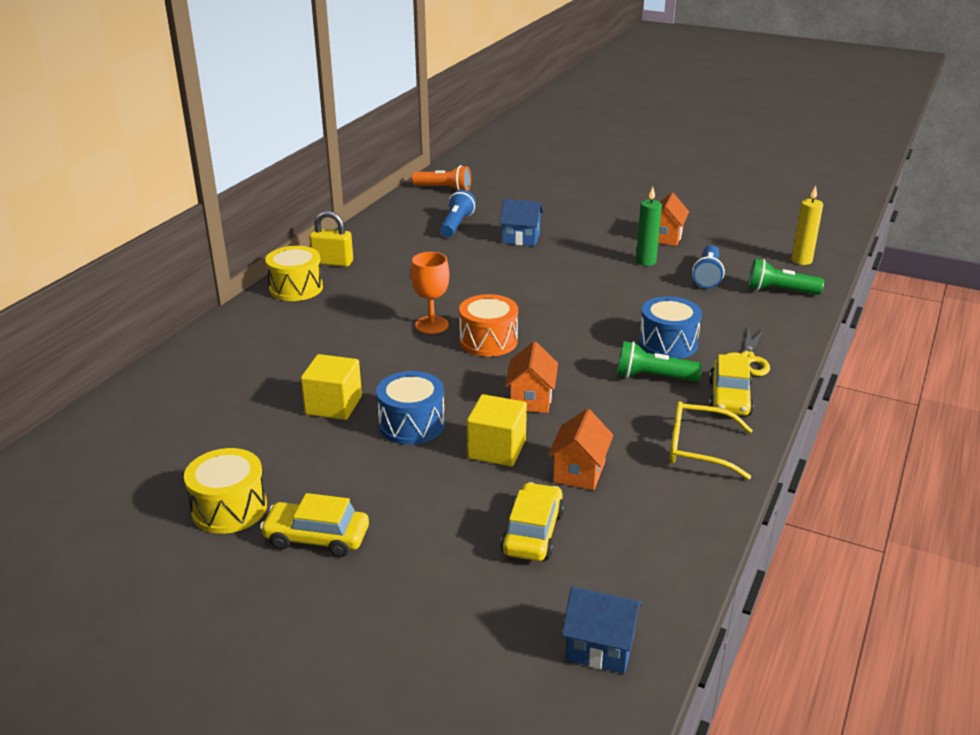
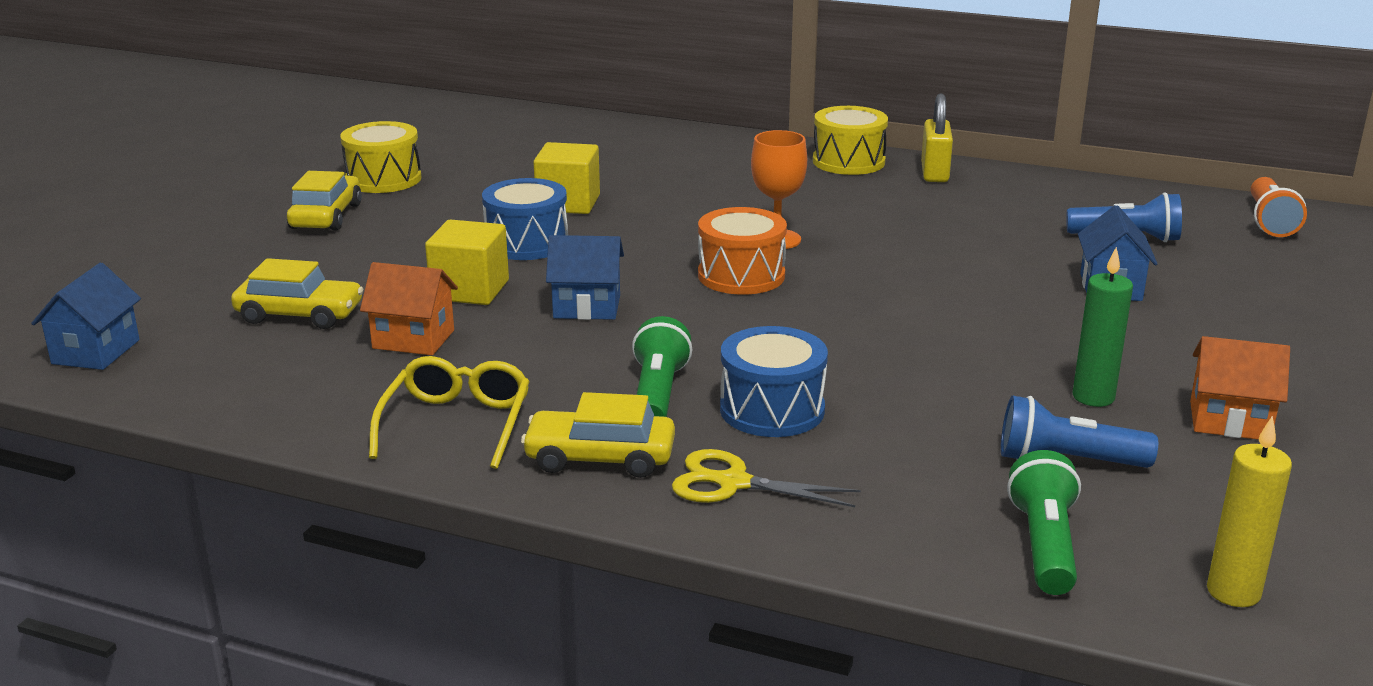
camera: 85 degrees right, 5 degrees down
orange house [505,341,558,413] -> blue house [546,235,624,320]

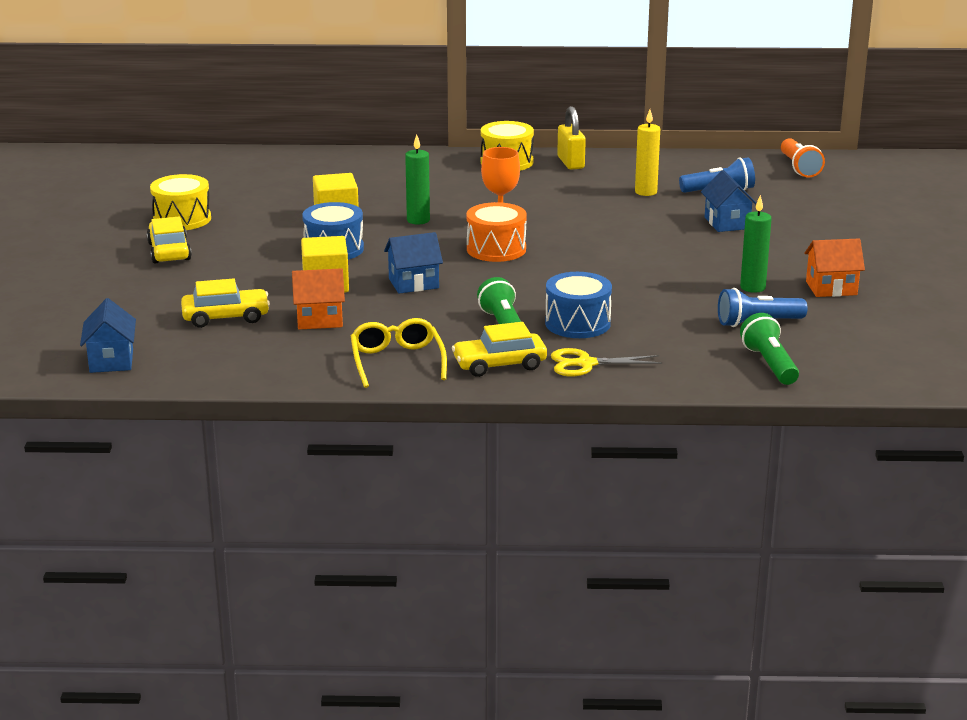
camera: 20 degrees left, 0 degrees up
yellow candle [1207,415,1292,607] -> yellow candle moved to [635,109,660,196]
none -> green candle [405,134,430,224]

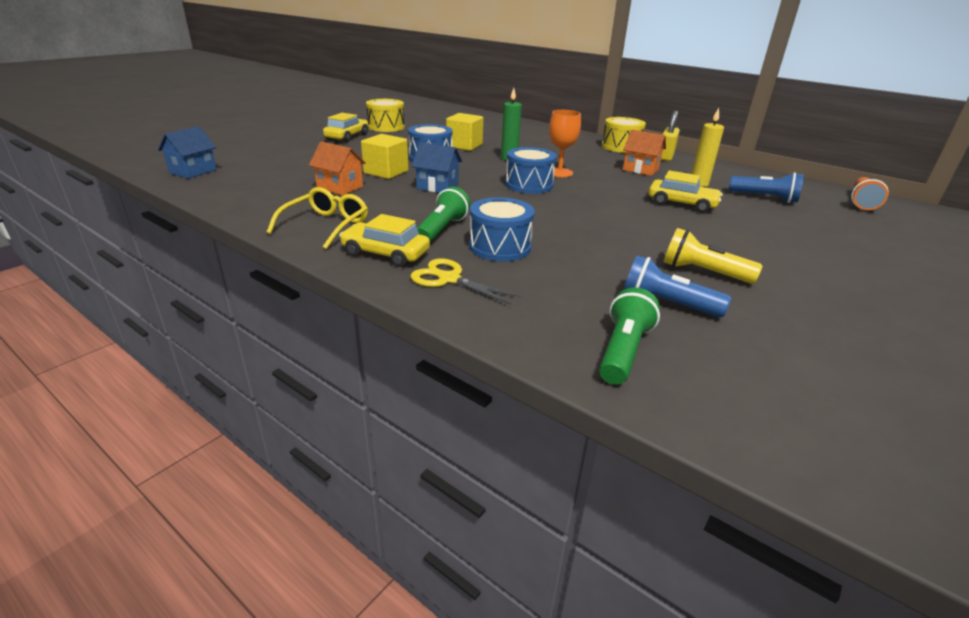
camera: 35 degrees right, 5 degrees up
yellow car [181,278,270,328] -> yellow car moved to [649,170,723,213]
orange drum [466,202,527,262] -> blue drum [505,147,557,194]
blue house [701,170,757,232] -> none
green candle [740,195,772,293] -> yellow flashlight [664,228,762,284]
orange house [804,239,865,297] -> orange house moved to [623,130,666,176]

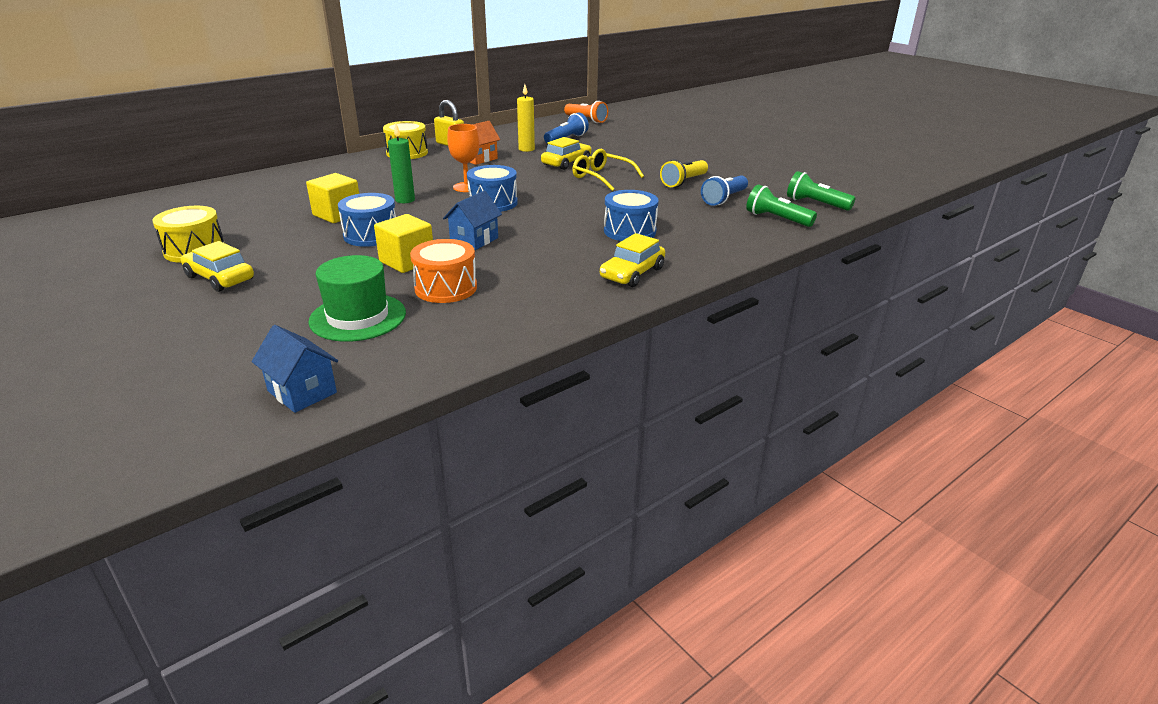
camera: 75 degrees left, 0 degrees up
yellow glasses [267,187,368,249] -> yellow glasses moved to [572,149,644,191]
orange house [309,141,366,195] -> orange drum [410,239,477,303]
yellow scissors [411,258,521,305] -> none
green flashlight [417,187,470,243] -> green flashlight moved to [787,171,856,211]
none -> green hat [308,255,406,342]

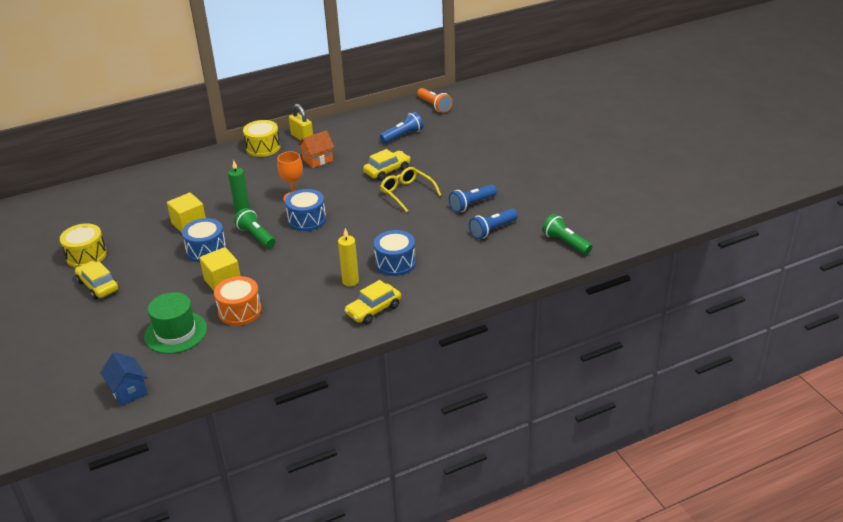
camera: 15 degrees right, 5 degrees up
blue house [443,191,502,250] -> none
yellow candle [517,84,535,152] -> yellow candle moved to [338,228,359,287]
yellow flashlight [660,159,708,187] -> blue flashlight [449,185,497,213]
green flashlight [746,184,817,227] -> green flashlight moved to [234,208,275,248]

